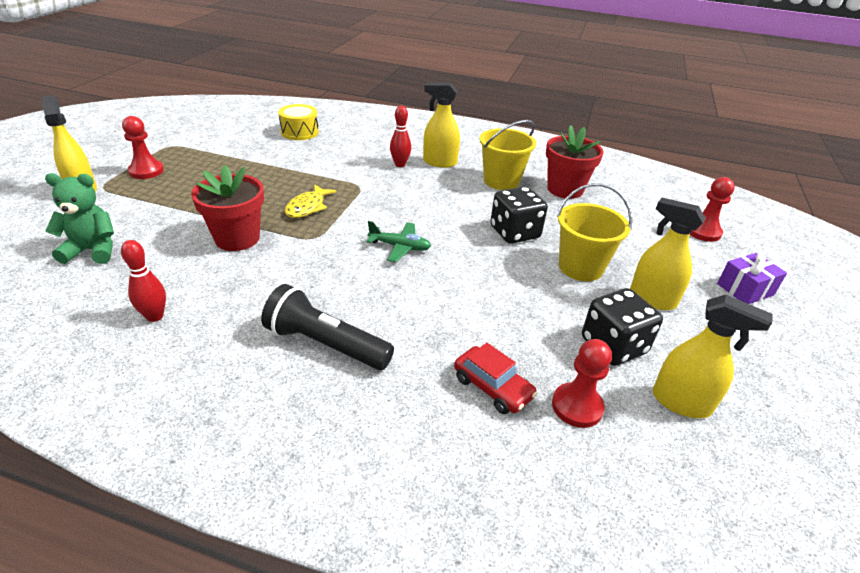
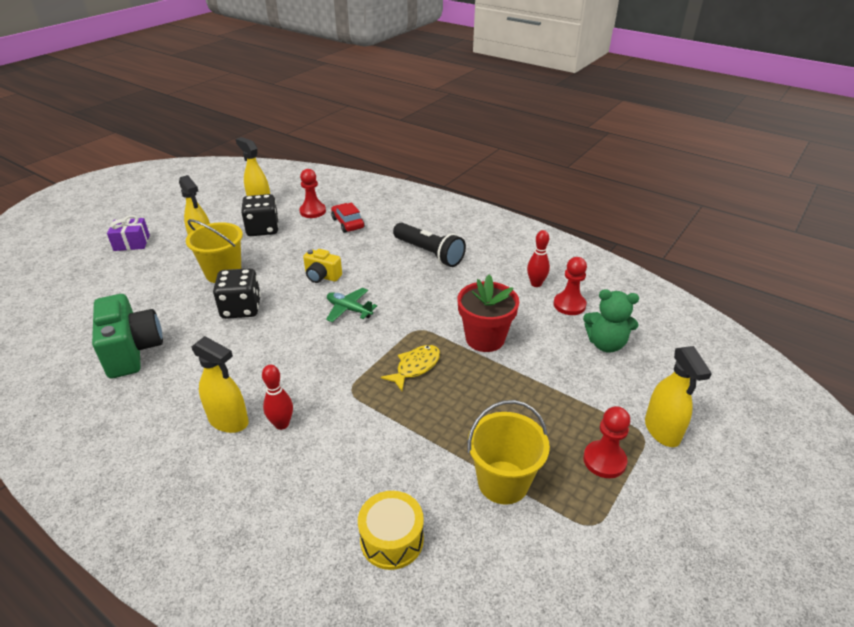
camera: 160 degrees left, 0 degrees up
yellow bucket [479,120,536,190] -> yellow bucket moved to [468,400,550,504]
red flower pot [546,125,604,199] -> green camera [92,294,163,379]
red pawn [690,177,735,242] -> red pawn moved to [554,257,587,315]
none -> yellow camera [303,249,342,283]

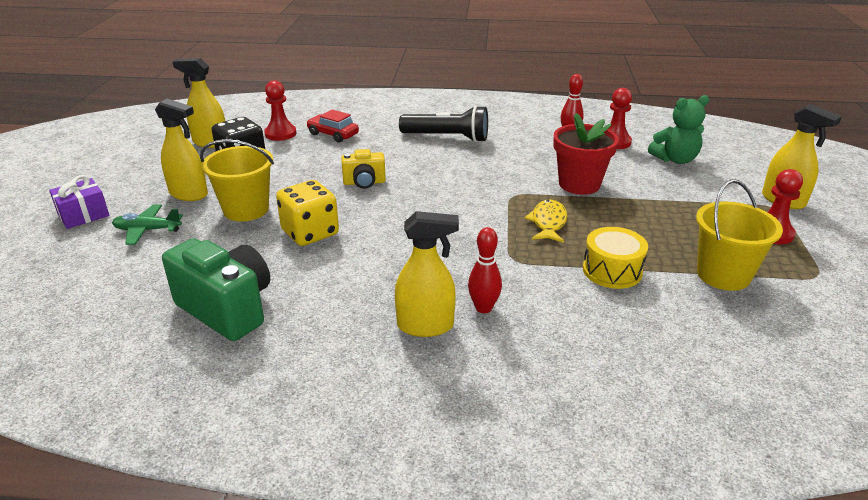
camera: 30 degrees left, 5 degrees down
black dice [213,268,261,319] -> yellow dice [276,180,339,246]
green plane [326,288,377,322] -> green plane moved to [112,205,183,245]
yellow drum [358,491,424,570] -> yellow drum moved to [583,227,648,289]

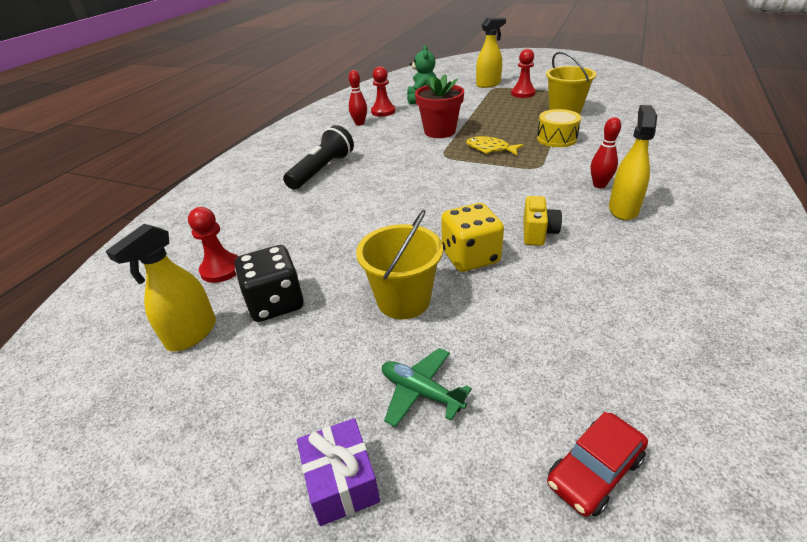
camera: 70 degrees left, 5 degrees up
green plane [112,205,183,245] -> green plane turned 105 degrees clockwise [382,348,472,428]
yellow spray bottle [155,99,208,201] -> none
green camera [162,238,270,341] -> none
red car [306,110,359,143] -> red car moved to [547,412,648,517]
yellow camera [341,149,386,189] -> yellow camera moved to [523,196,562,246]

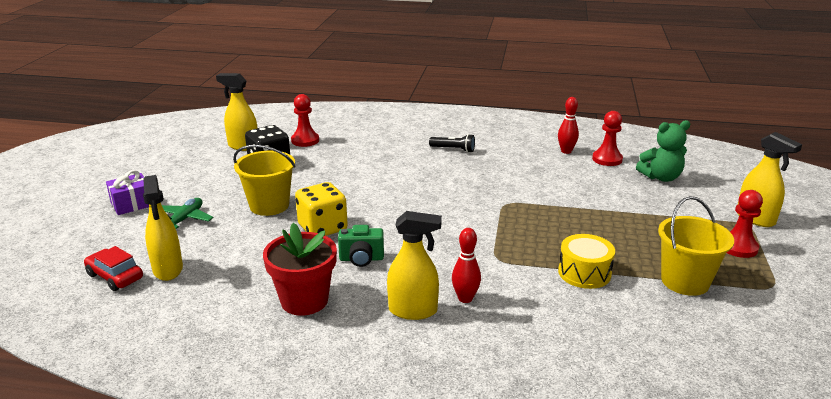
camera: 75 degrees right, 10 degrees down
black flashlight [283,125,354,190] -> black flashlight [429,134,475,153], size x0.57
red flower pot [415,74,464,138] -> red flower pot moved to [263,223,337,316]
yellow fish [466,136,524,155] -> none
yellow camera [523,196,562,246] -> green camera [338,225,384,267]
none -> yellow spray bottle [143,175,183,281]

